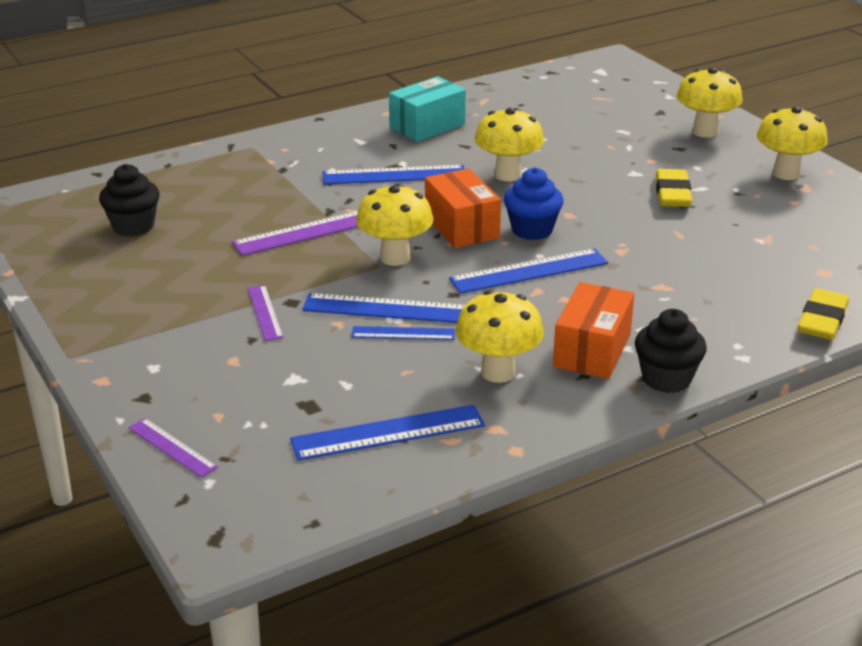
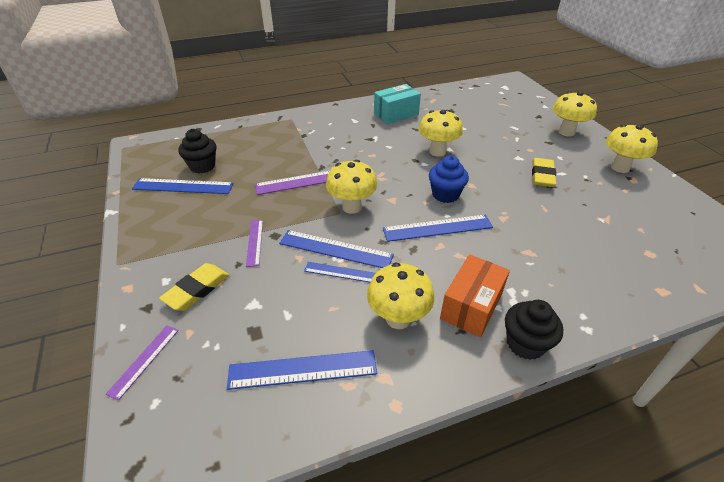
camera: 10 degrees right, 10 degrees up
purple ruler [128,418,218,477] -> purple ruler turned 60 degrees clockwise [106,325,179,400]
blue ruler [323,165,465,185] -> blue ruler moved to [132,178,234,194]
orange box [425,168,501,248] -> none
yellow eraser [798,288,849,340] -> yellow eraser moved to [159,263,229,311]

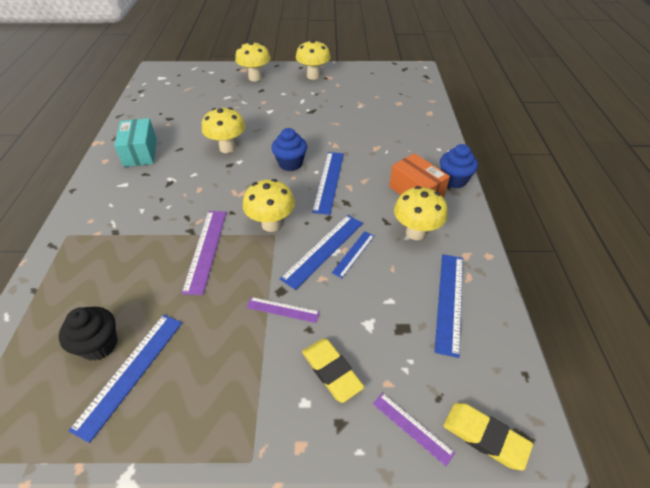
camera: 70 degrees left, 5 degrees up
black cupcake [505,300,563,360] -> blue cupcake [440,144,478,188]
yellow eraser [532,158,556,187] -> yellow eraser moved to [443,403,533,471]

